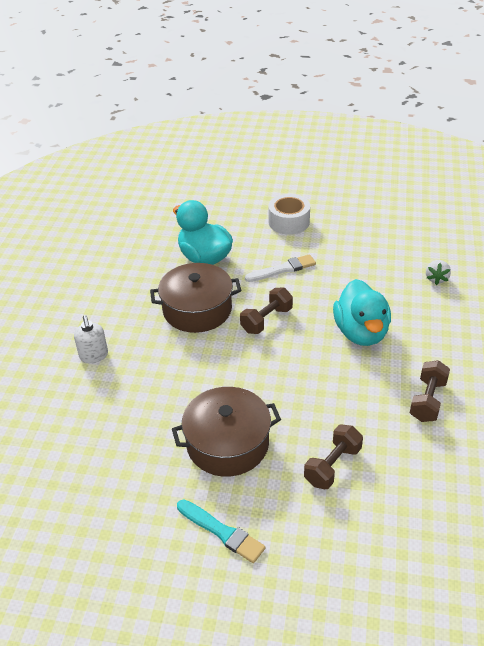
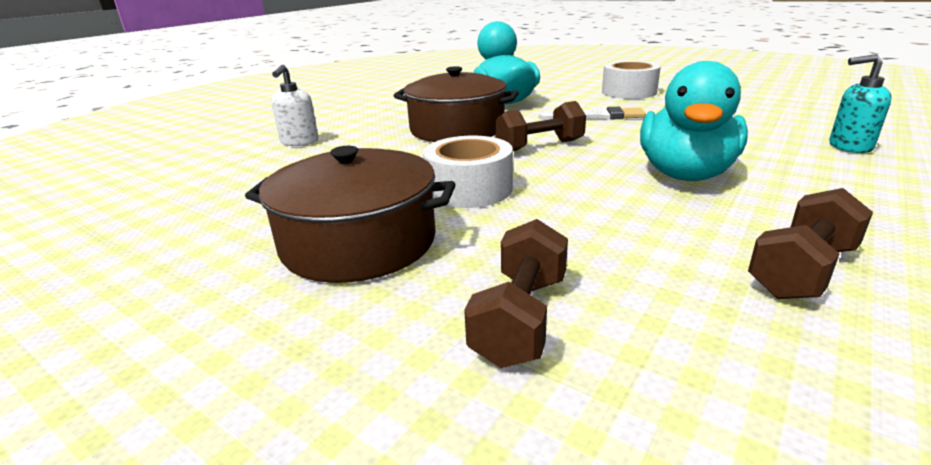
camera: 25 degrees right, 15 degrees down
turquoise brush [177,500,266,563] -> none
brown dumbbell [304,425,363,489] -> brown dumbbell turned 45 degrees counterclockwise [464,219,568,368]
white strawberry [426,260,451,285] -> turquoise soap dispenser [829,54,892,153]
none -> white tape [423,136,513,208]

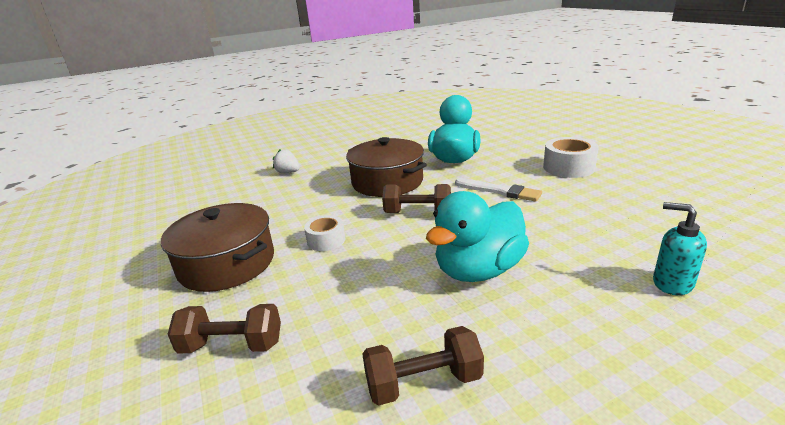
camera: 30 degrees right, 0 degrees up
white soap dispenser [272,65,318,146] -> white strawberry [273,149,300,173]
white tape [423,136,513,208] -> white tape [304,215,345,251], size x0.63
brown dumbbell [464,219,568,368] -> brown dumbbell turned 45 degrees clockwise [168,304,281,354]

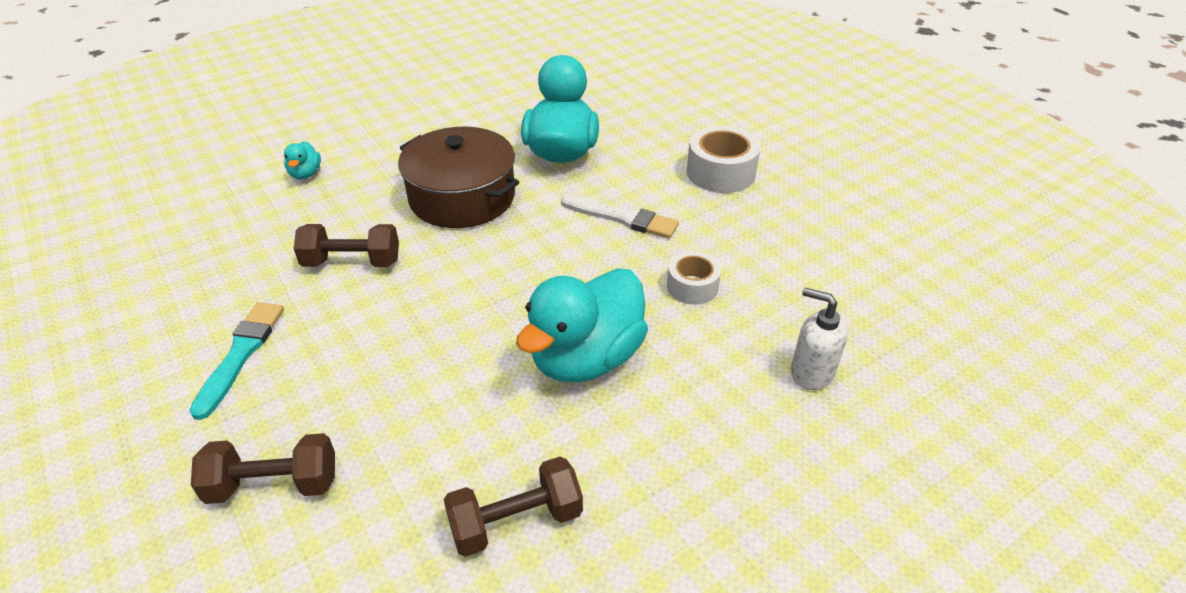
camera: 10 degrees left, 15 degrees up
brown pot [161,203,274,292] -> turquoise brush [189,302,284,420]
white strawberry [273,149,300,173] -> turquoise duck [284,141,321,179]
white tape [304,215,345,251] -> white tape moved to [667,251,721,305]
brown dumbbell [382,184,451,213] -> brown dumbbell moved to [294,224,399,267]
turquoise soap dispenser [653,202,707,295] -> white soap dispenser [791,288,848,390]

